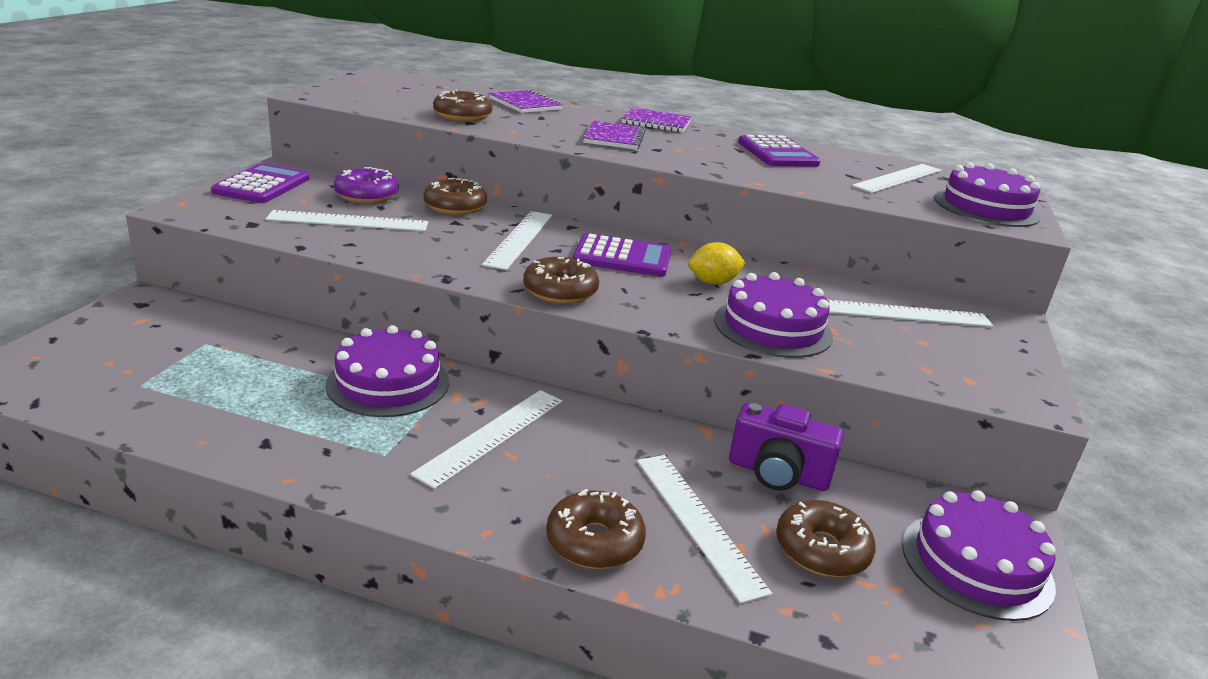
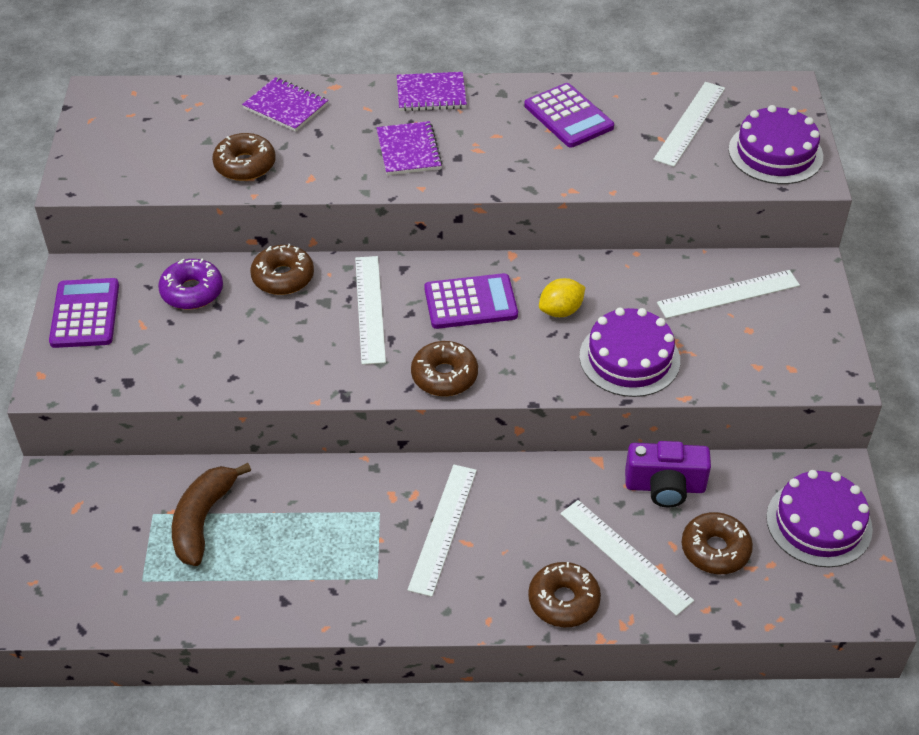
camera: 15 degrees left, 20 degrees up
white ruler [266,210,428,231] -> none
purple cake [326,325,449,417] -> none
none -> brown banana [172,463,251,566]

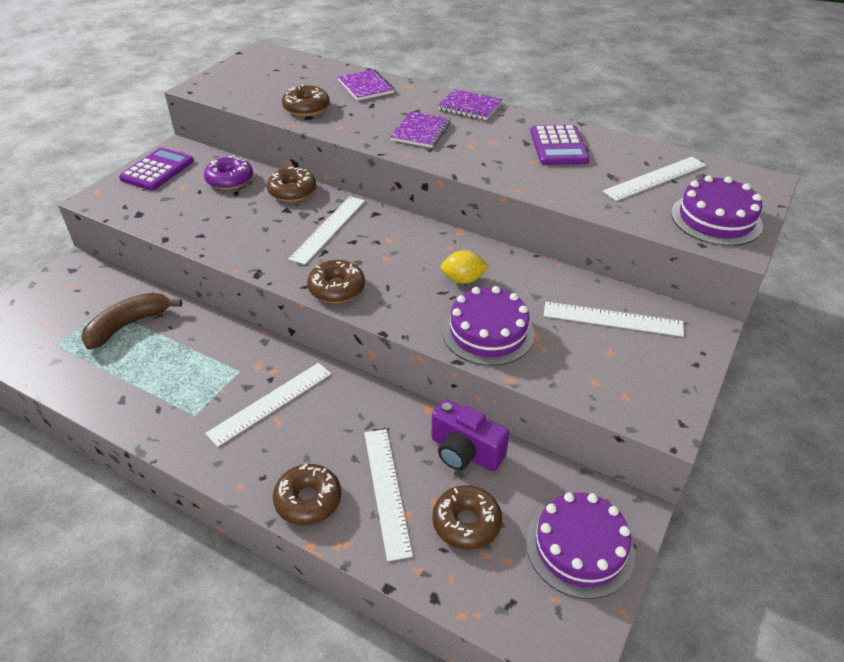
camera: 30 degrees right, 5 degrees down
purple calculator [424,273,518,329] -> none

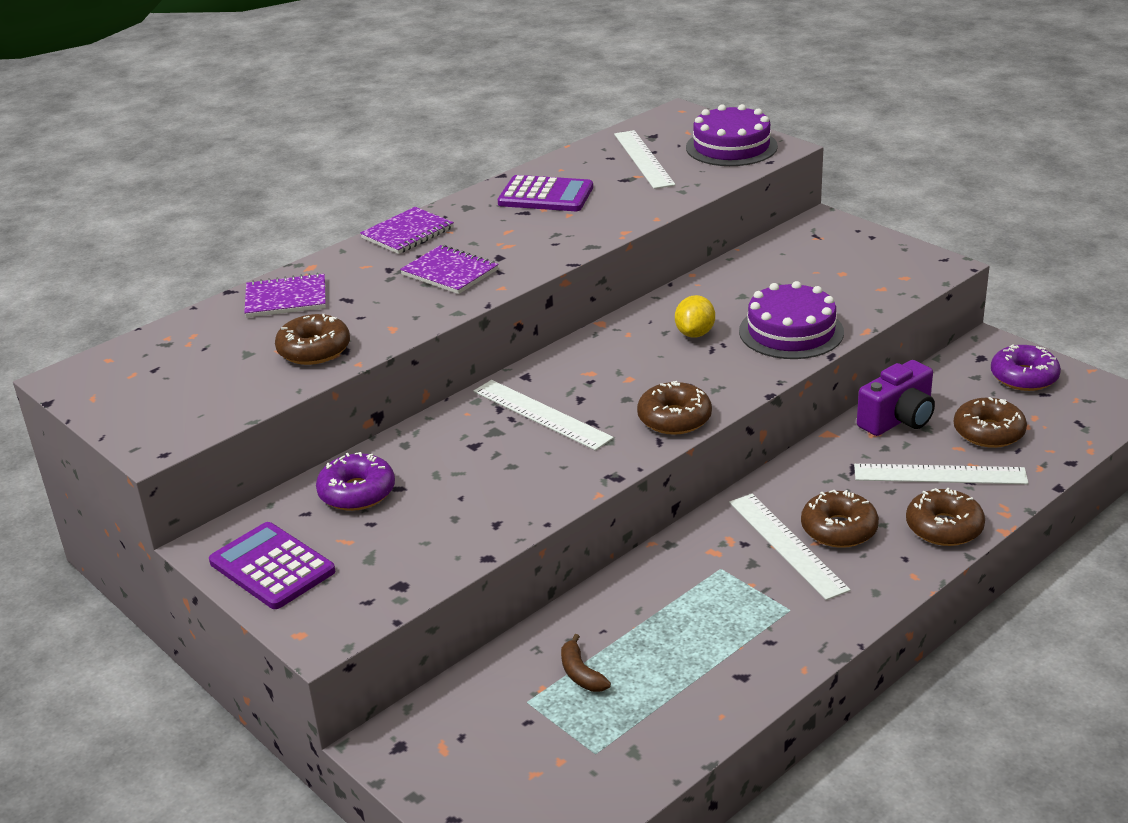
camera: 70 degrees left, 10 degrees down
brown banana [81,293,182,350] -> brown banana [561,634,611,692], size x0.52
brown donut [267,166,316,202] -> brown donut moved to [801,490,879,548]
purple cake [526,492,635,599] -> purple donut [991,344,1061,391]
white ruler [543,302,684,337] -> none

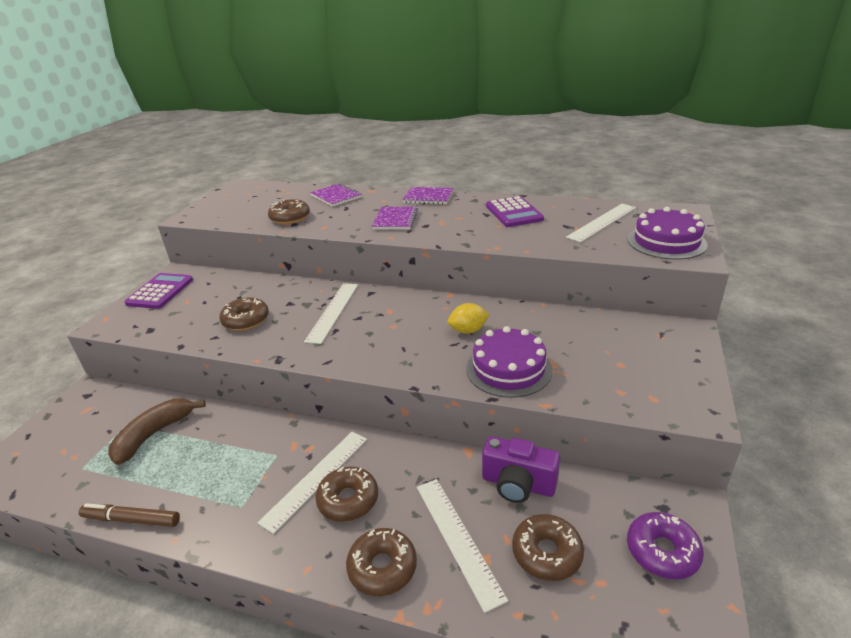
camera: 60 degrees right, 0 degrees up
purple donut [316,452,395,511] -> none
brown banana [561,634,611,692] -> brown banana [108,399,206,465], size x1.91
brown donut [637,381,712,435] -> brown donut moved to [219,297,269,331]
none -> brown marker [79,503,180,527]

